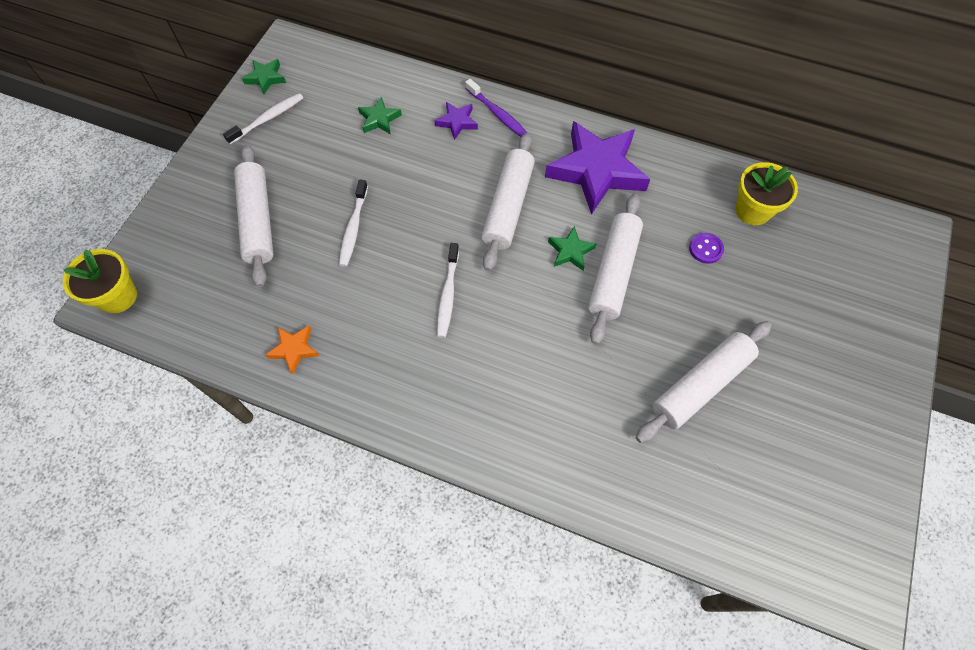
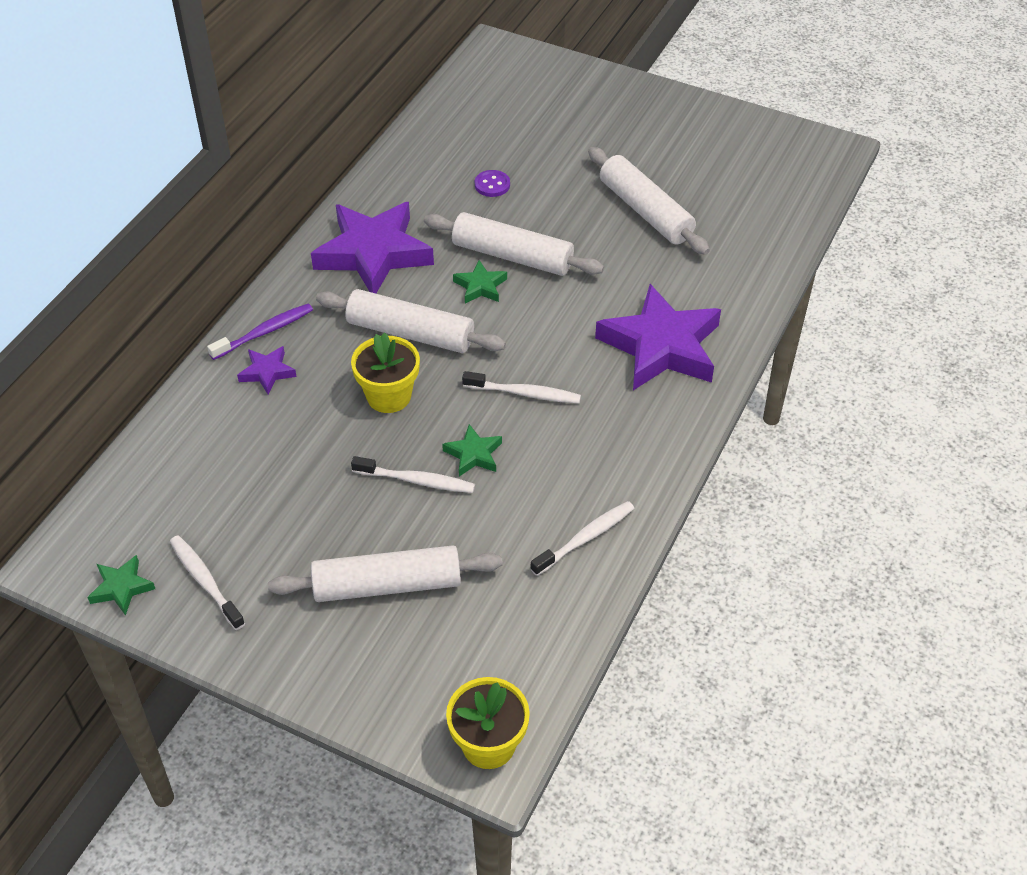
camera: 85 degrees left, 15 degrees down
orange star [265,326,319,375] -> white toothbrush [530,501,634,576]
green star [358,97,402,134] -> green star moved to [442,424,502,477]
yellow flower pot [735,162,798,225] -> yellow flower pot moved to [351,332,420,413]
none -> purple star [595,284,721,390]

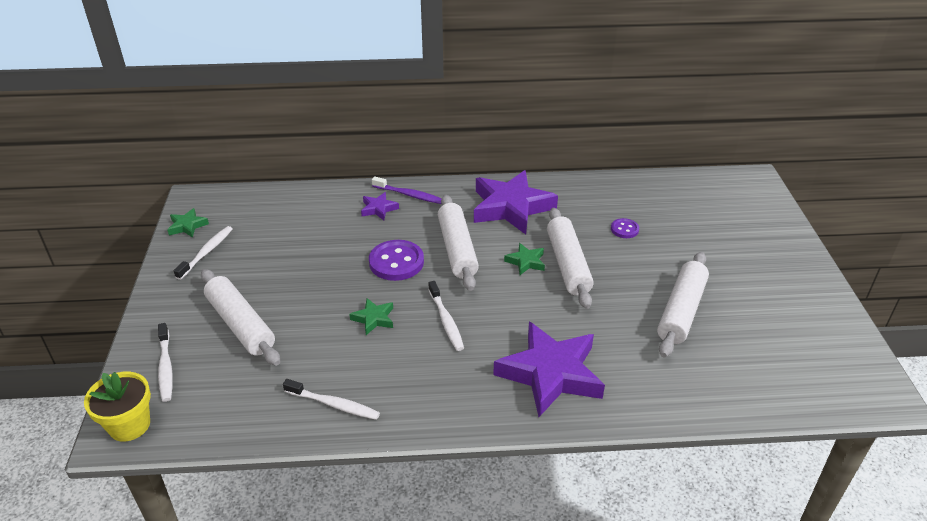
camera: 60 degrees right, 10 degrees down
yellow flower pot [351,332,420,413] -> purple button [369,240,424,281]
white toothbrush [351,456,475,493] -> white toothbrush moved to [158,323,173,402]

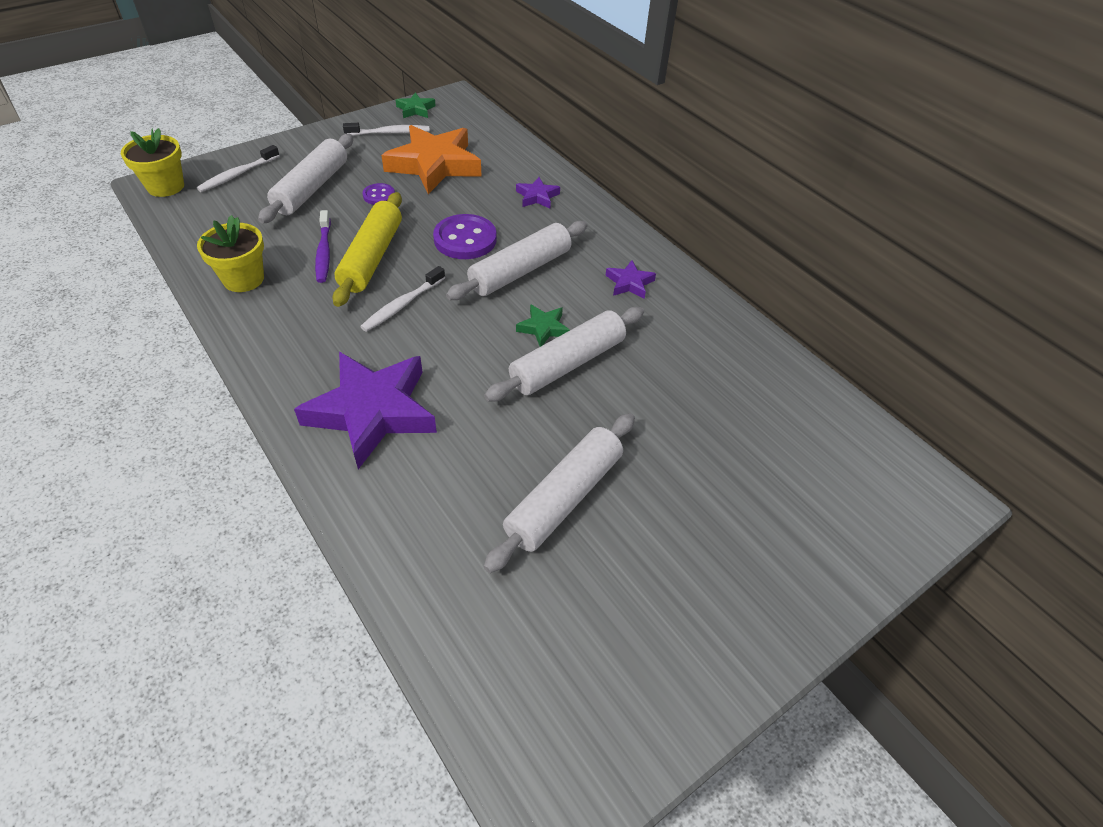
camera: 55 degrees right, 10 degrees up
white toothbrush [283,379,380,420] -> yellow flower pot [197,215,264,292]
green star [349,298,393,335] -> yellow rolling pin [332,192,402,307]
purple toothbrush [372,176,442,204] -> purple toothbrush moved to [315,210,331,283]
purple star [474,170,558,234] -> purple star [605,260,656,299], size x0.44
purple button [611,218,639,238] -> purple button moved to [362,183,395,205]
white rolling pin [657,252,709,358] -> white rolling pin turned 45 degrees counterclockwise [484,413,635,573]
none -> orange star [381,125,481,194]

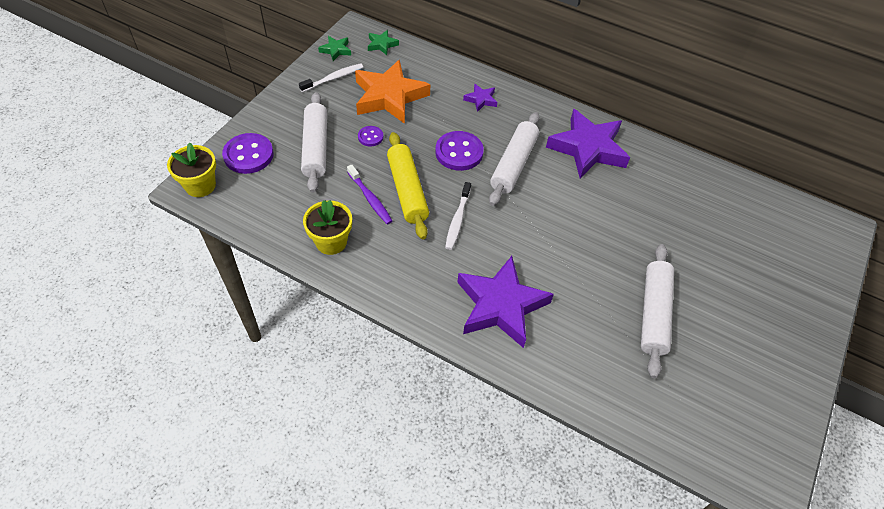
camera: 25 degrees left, 5 degrees up
white toothbrush [196,145,280,192] -> purple button [222,133,274,174]
white rolling pin [484,307,644,402] -> none
green star [516,304,570,347] -> green star moved to [368,30,399,55]
purple star [605,260,656,299] -> purple star [546,109,630,178], size x2.25

